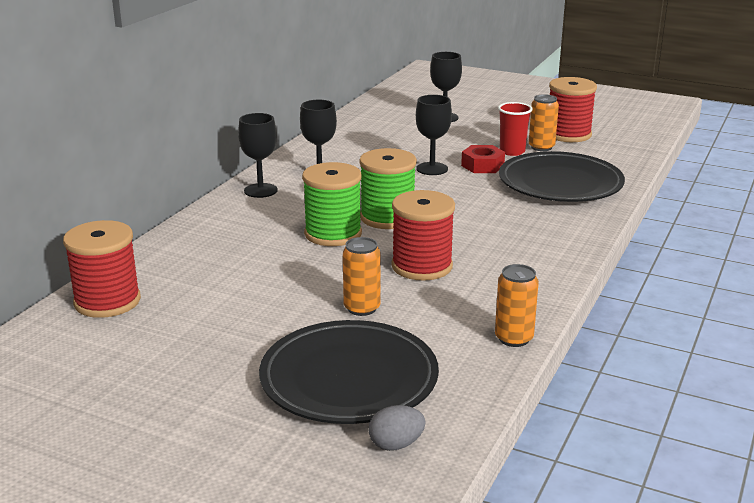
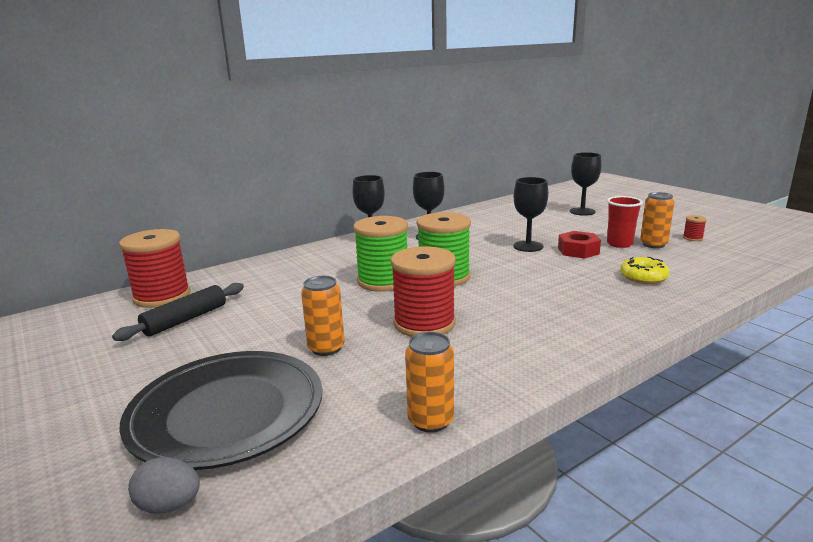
camera: 30 degrees right, 5 degrees down
black plate [499,151,625,202] -> yellow donut [620,257,670,284]
red spool [549,77,597,142] -> red spool [683,215,707,241], size x0.40
none -> black rolling pin [112,283,244,341]

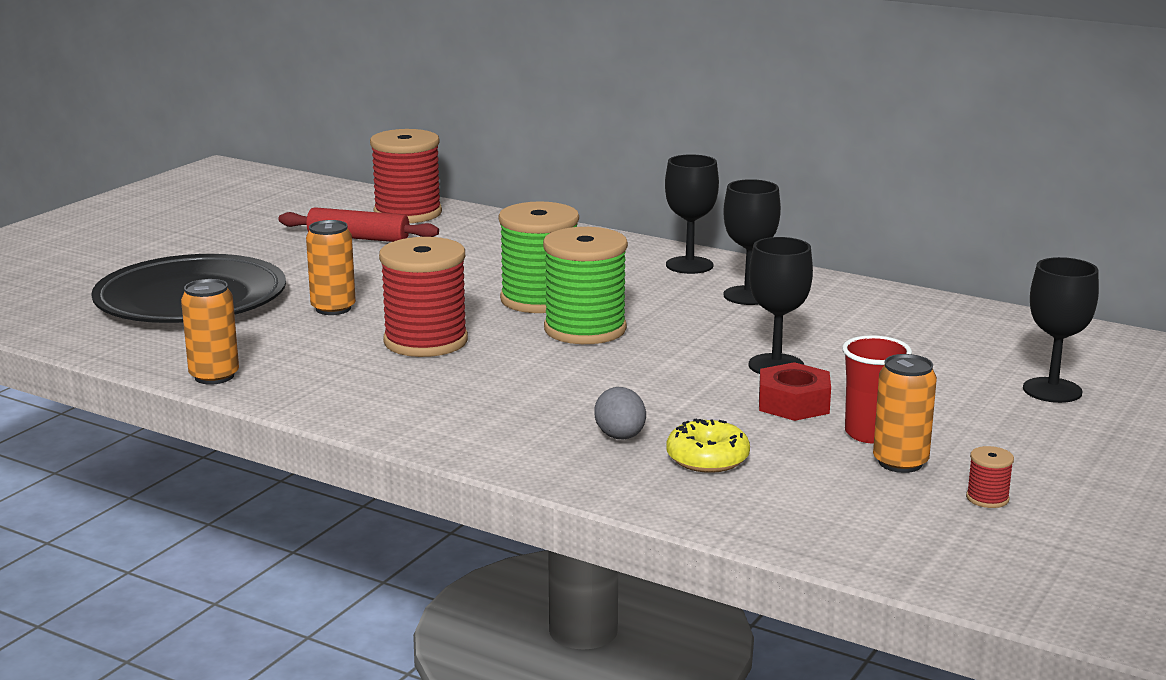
camera: 65 degrees right, 0 degrees up
black rolling pin [112,283,244,341] -> red rolling pin [278,207,439,242]
grey egg [128,457,200,514] -> grey egg moved to [594,387,646,439]

